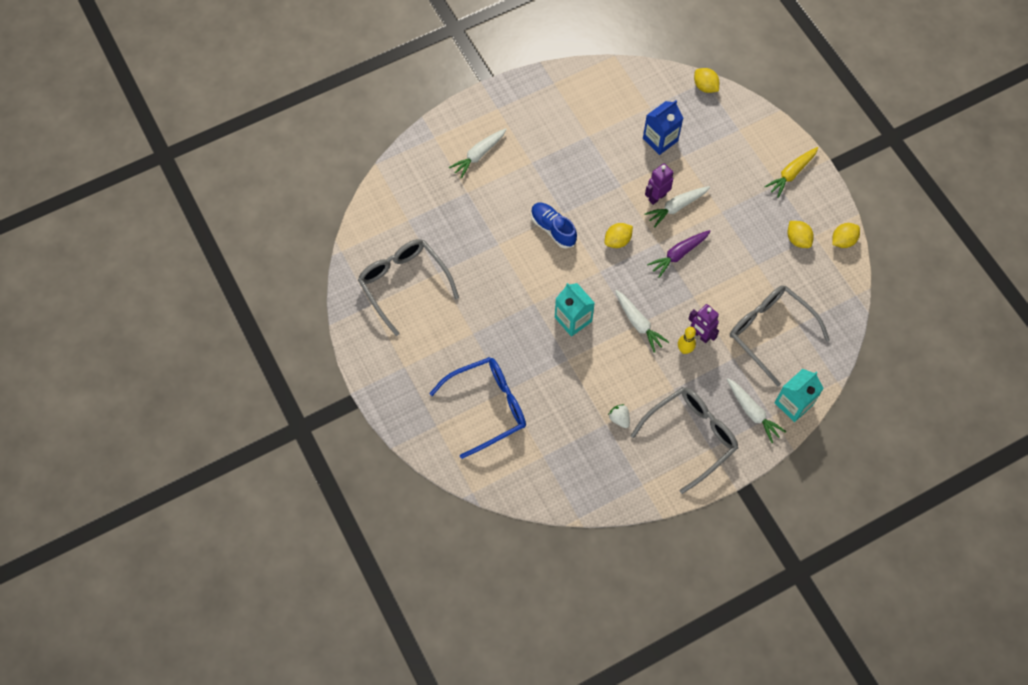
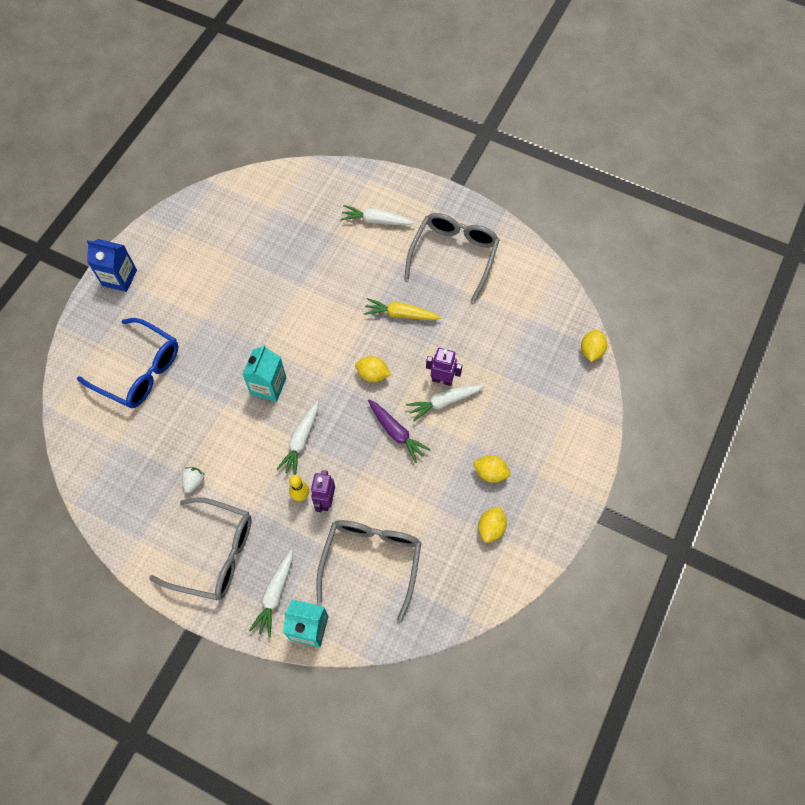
camera: 55 degrees right, 0 degrees up
grey glasses [358,239,459,336] -> grey glasses moved to [404,213,499,302]
blue shoe [531,202,577,249] -> none
blue carton [643,100,683,155] -> blue carton moved to [87,239,137,292]
white carrot [645,186,710,227] -> white carrot turned 45 degrees counterclockwise [406,385,485,421]
purple carrot [647,230,711,278] -> purple carrot turned 150 degrees counterclockwise [368,400,431,463]
yellow carrot [764,147,818,198] -> yellow carrot moved to [364,298,441,320]
yellow lemon [832,223,860,248] -> yellow lemon moved to [473,455,510,483]

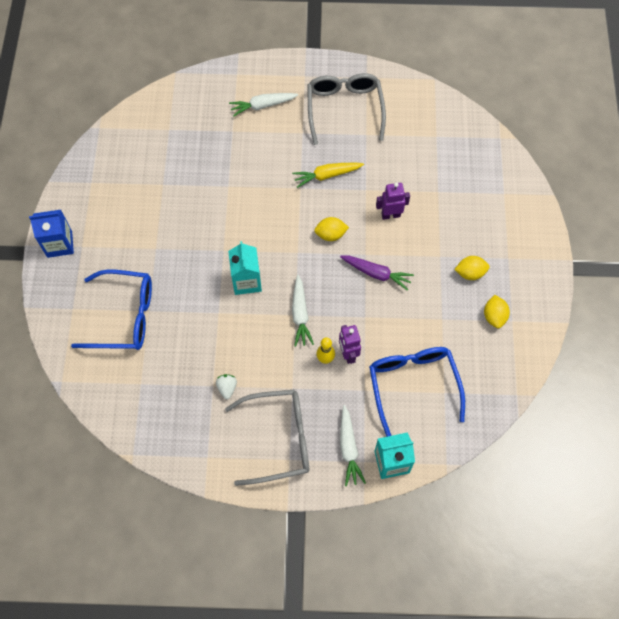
camera: 25 degrees left, 0 degrees up
grey glasses [316,520,421,622] -> blue glasses [369,347,465,437]
white carrot [406,385,485,421] -> none
yellow lemon [581,329,607,362] -> none

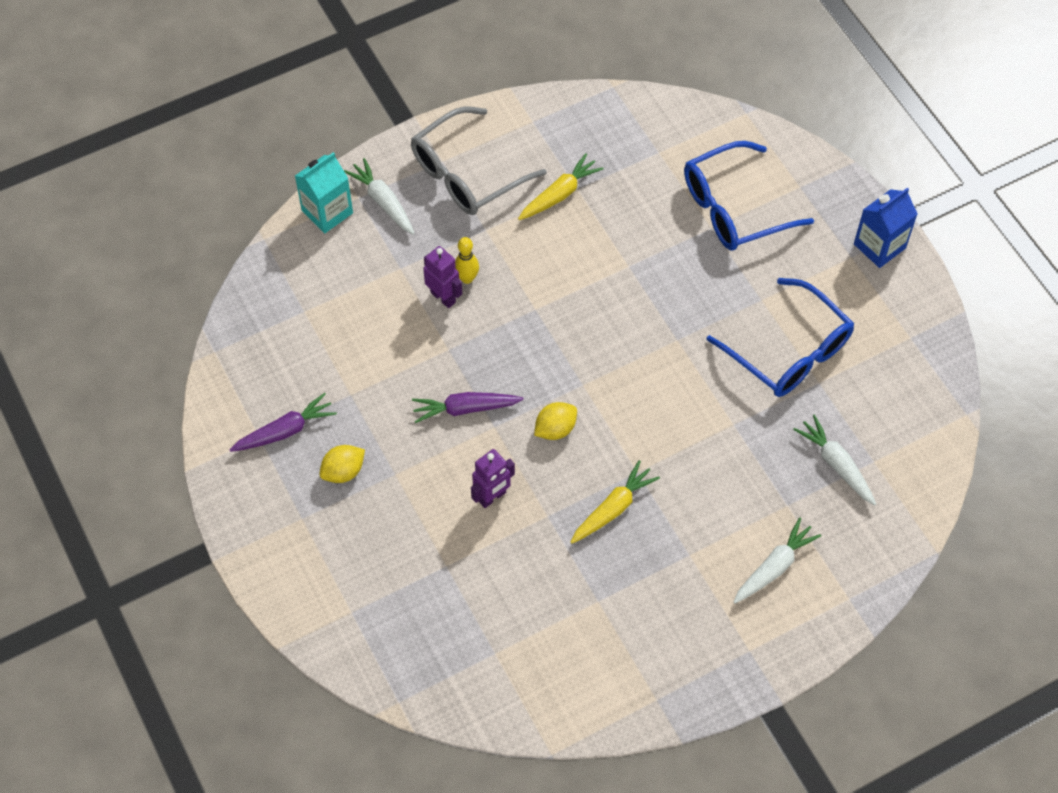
camera: 150 degrees right, 5 degrees down
white strawberry [216,374,237,399] -> yellow carrot [518,153,604,220]
turquoise carton [228,241,262,295] -> none
white carrot [292,275,314,347] -> white carrot moved to [793,414,876,505]
grey glasses [307,73,386,145] -> none
blue glasses [369,347,465,437] -> blue glasses moved to [706,278,854,397]
yellow lemon [484,295,510,328] -> purple carrot [230,393,337,452]

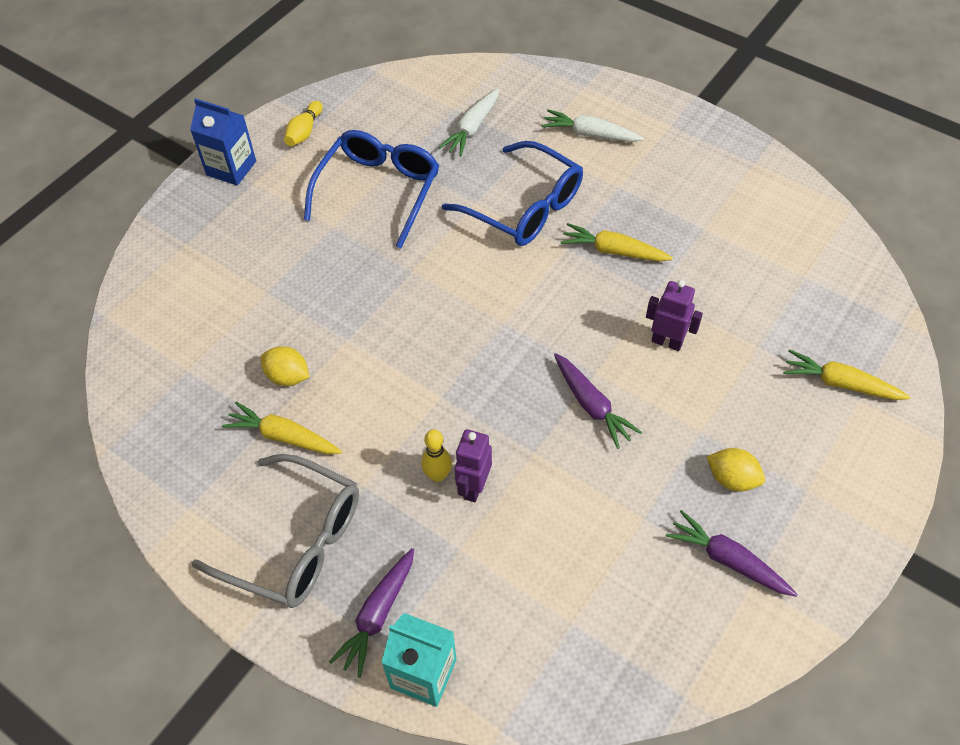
camera: 115 degrees left, 5 degrees down
white carrot [344,158,415,235] -> purple carrot [329,548,414,678]
yellow lemon [534,402,577,440] -> yellow lemon moved to [260,346,309,386]
blue glasses [684,141,814,251] -> blue glasses moved to [442,141,583,246]
none -> yellow bowling pin [284,101,323,146]
none -> yellow carrot [783,349,910,400]

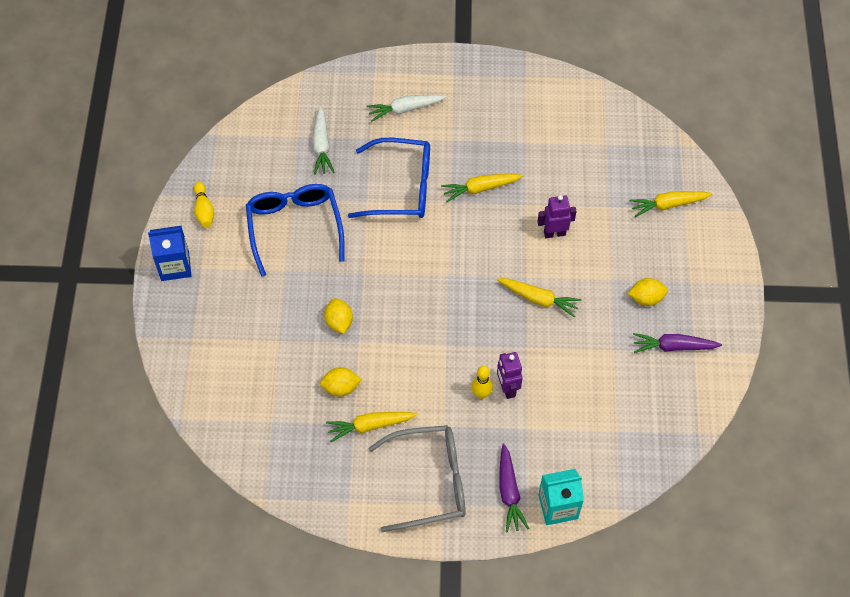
camera: 35 degrees left, 5 degrees up
purple carrot [554,353,642,449] -> yellow carrot [497,278,582,317]
none -> yellow lemon [324,298,353,334]

